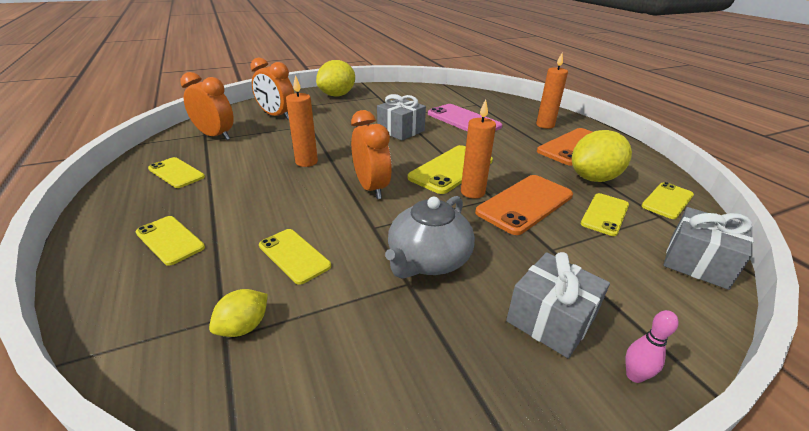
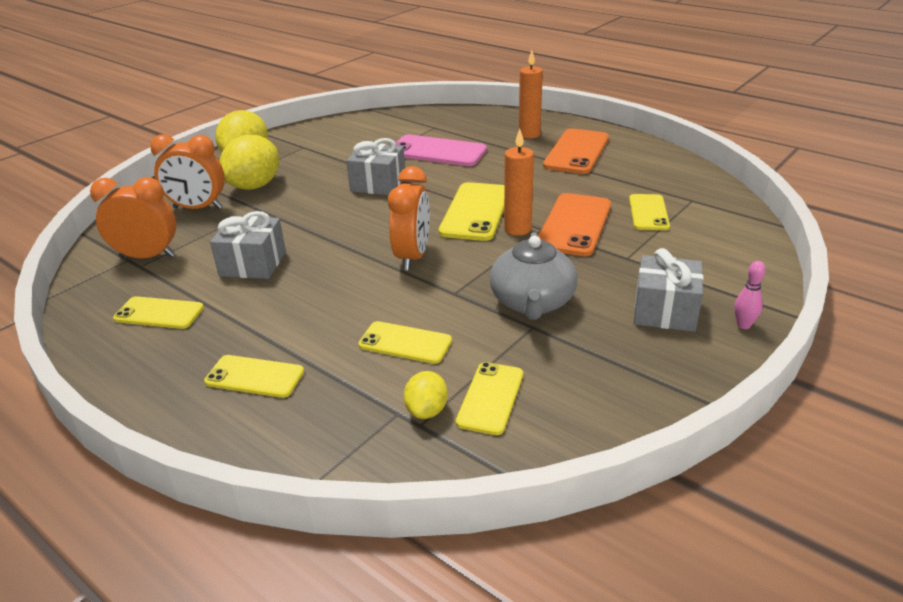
camera: 25 degrees left, 0 degrees up
orange candle [286,75,318,167] -> none
orange clock [351,110,392,199] -> orange clock turned 60 degrees clockwise [388,166,430,271]
yellow lemon [572,130,632,182] -> yellow lemon moved to [220,135,279,190]
yellow phone [641,182,694,219] -> yellow phone moved to [456,362,523,435]
grey gift [663,207,754,290] -> grey gift moved to [210,211,286,279]

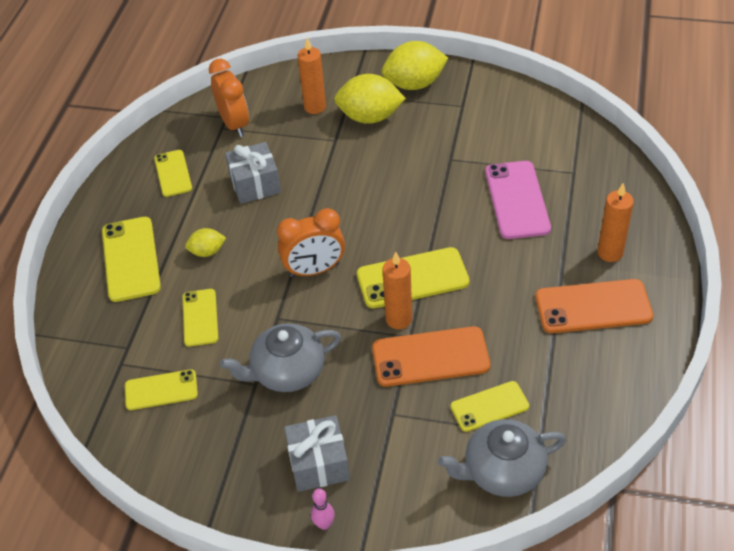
camera: 65 degrees right, 15 degrees up
orange clock [150,134,225,209] -> orange candle [297,38,326,114]
yellow phone [204,355,304,398] -> yellow phone [102,217,161,302], size x1.59
grey gift [346,138,405,195] -> none
yellow lemon [403,371,448,419] -> yellow lemon moved to [185,228,226,257]
none -> grey teapot [438,419,566,497]

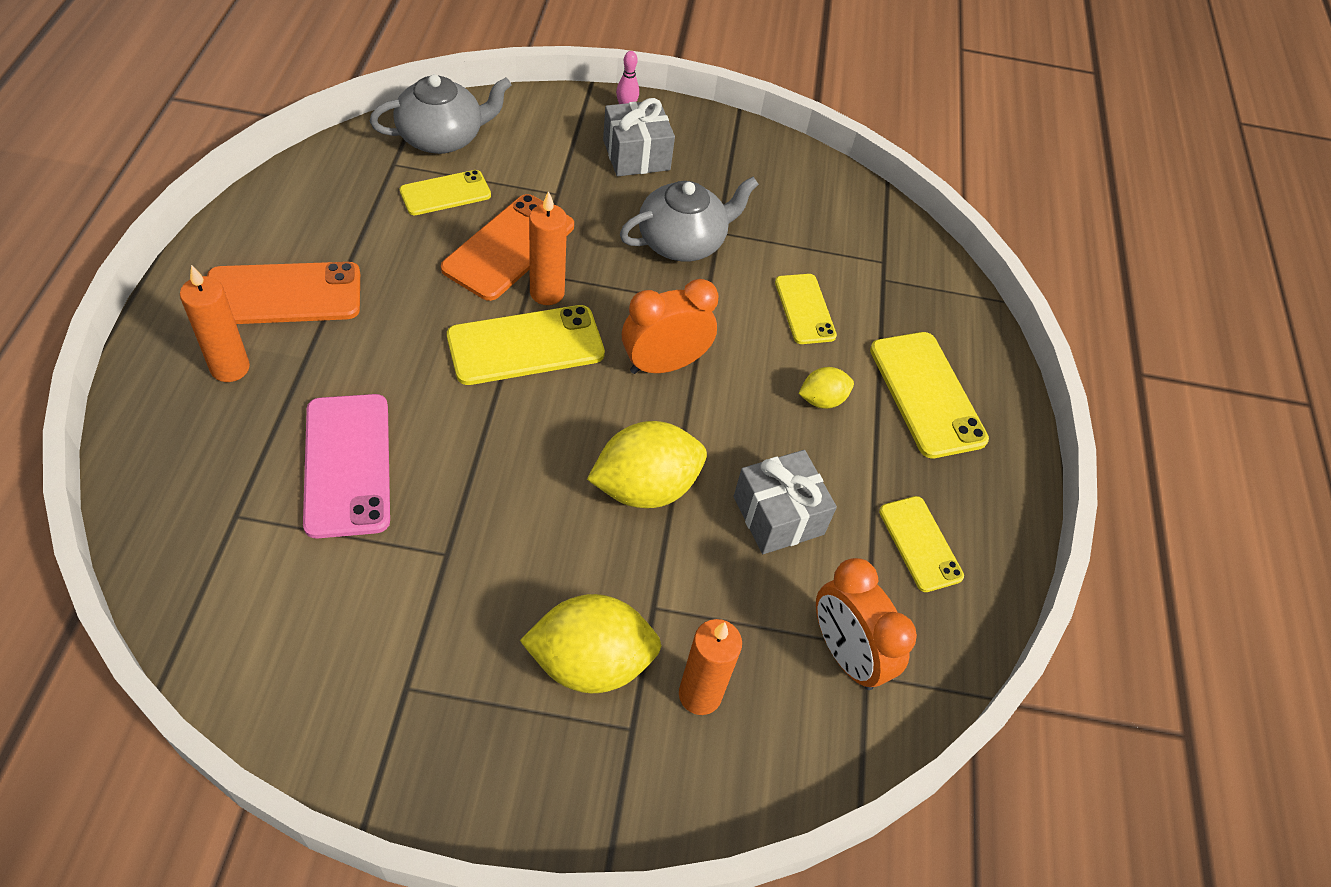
camera: 165 degrees right, 5 degrees up
yellow phone [125,369,198,410] -> none
orange phone [372,326,490,387] -> orange phone turned 45 degrees counterclockwise [441,194,574,301]
yellow lemon [382,41,448,90] -> yellow lemon moved to [587,421,707,508]

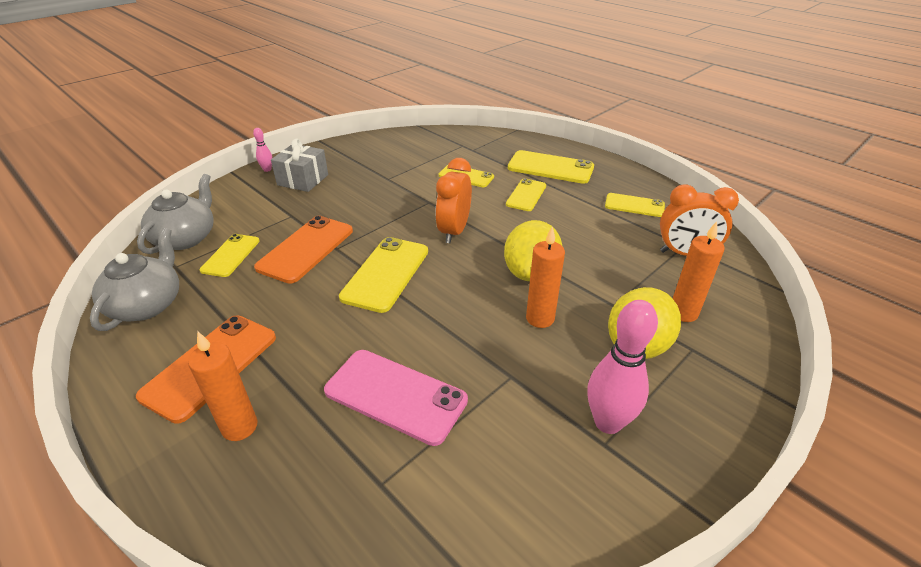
camera: 45 degrees left, 15 degrees down
orange phone [441,194,574,301] -> orange phone turned 45 degrees clockwise [254,216,353,284]
orange candle [529,191,567,305] -> orange candle moved to [526,227,565,328]
grey teapot [620,177,759,261] -> grey teapot moved to [90,228,179,331]
grey gift [733,450,837,554] -> none
yellow lemon [798,367,854,409] -> yellow phone [506,178,546,211]
none -> pink bowling pin [587,300,658,434]

